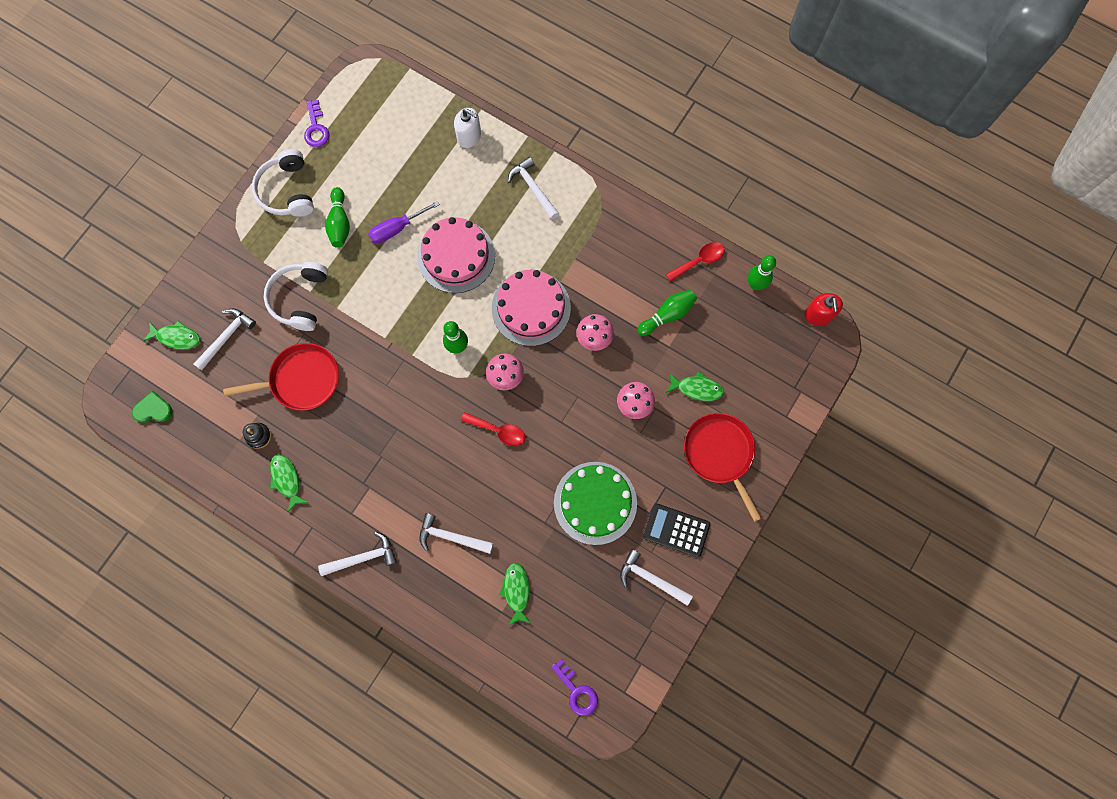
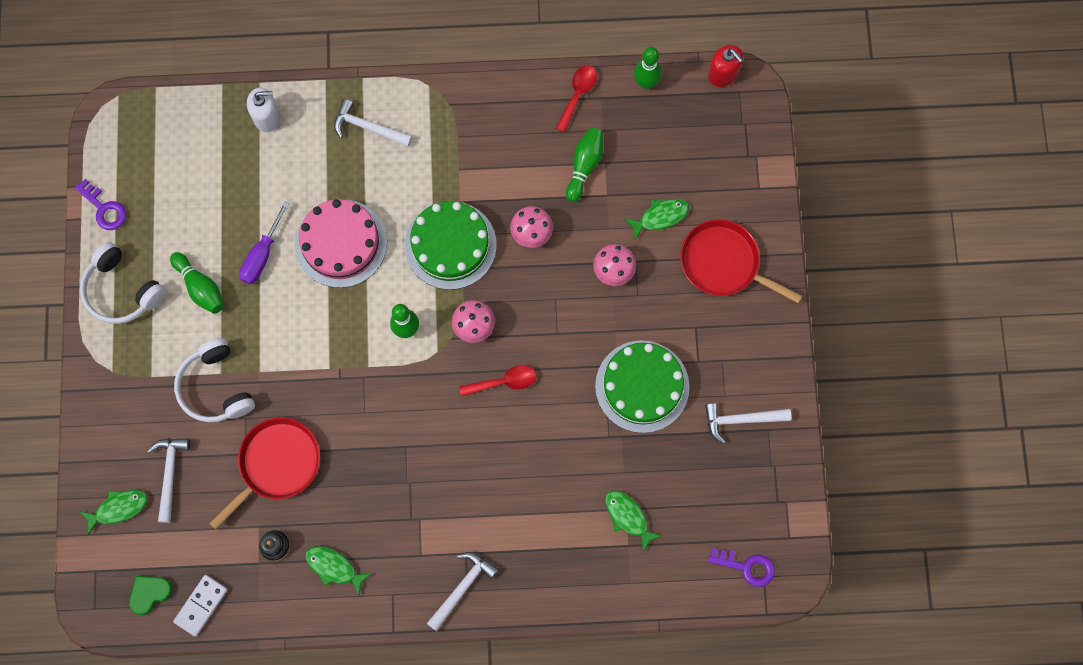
camera: 35 degrees left, 0 degrees up
white hammer [419,513,494,554] -> none
pink cake [492,270,571,346] -> green cake [405,201,497,290]
black calculator [643,503,710,558] -> none
none -> white domino [173,575,228,637]

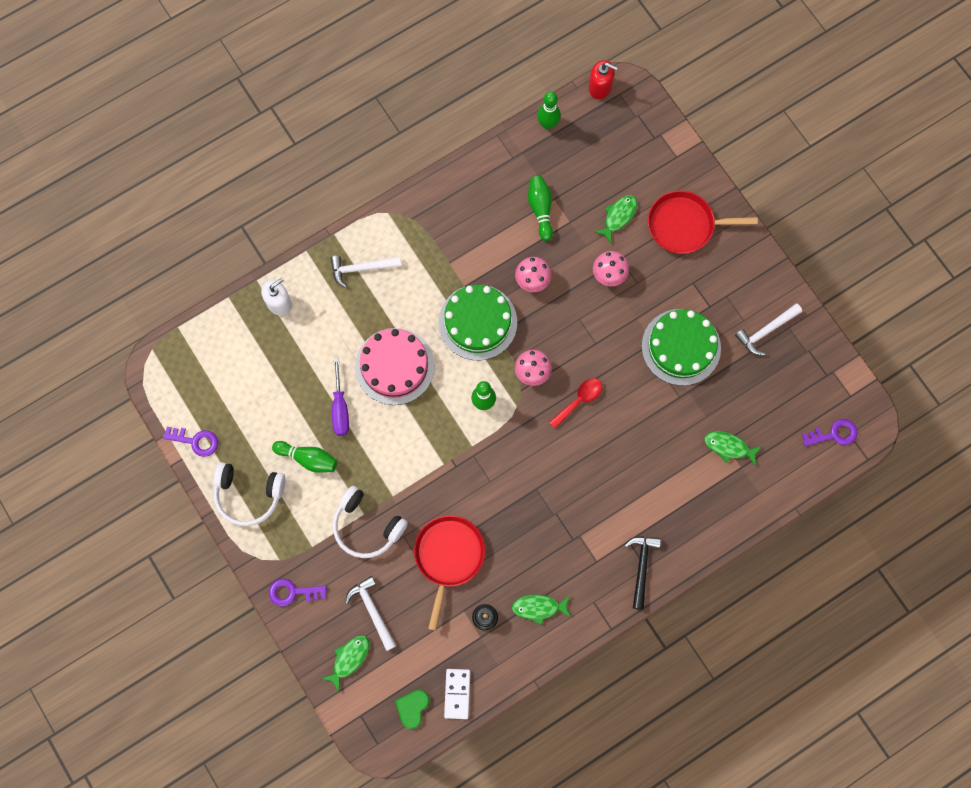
camera: 30 degrees left, 0 degrees up
white hammer [426,552,499,632] -> black hammer [624,536,661,610]
red spoon [556,65,597,132] -> none
none -> purple key [269,579,327,606]

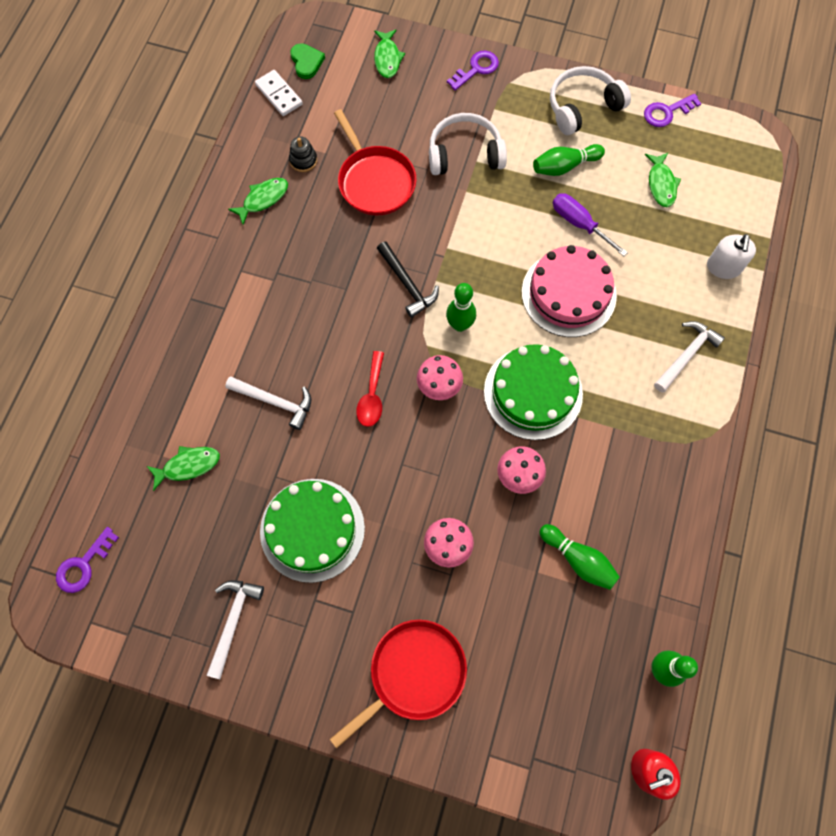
camera: 140 degrees right, 5 degrees down
white hammer [345,576,396,651] -> white hammer moved to [225,376,311,430]
green fish [594,195,637,243] -> green fish moved to [645,152,681,207]
black hammer [624,536,661,610] -> black hammer moved to [377,241,439,318]

